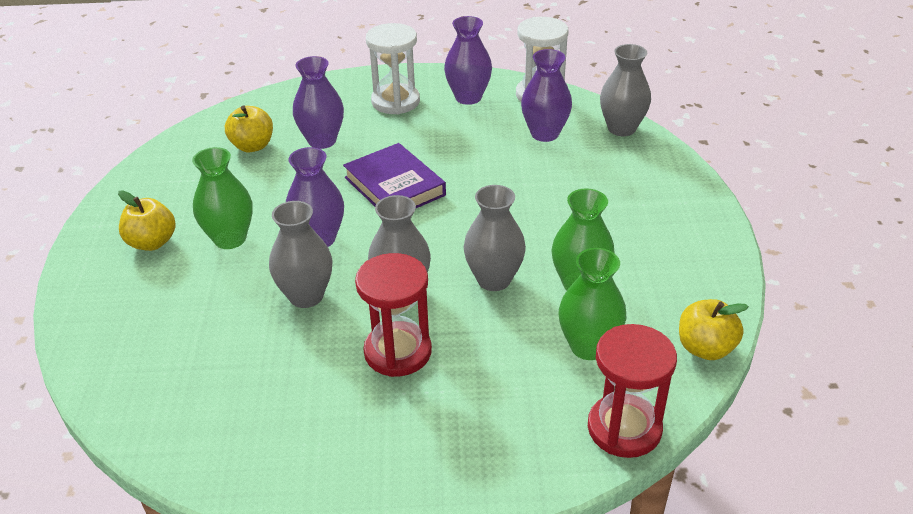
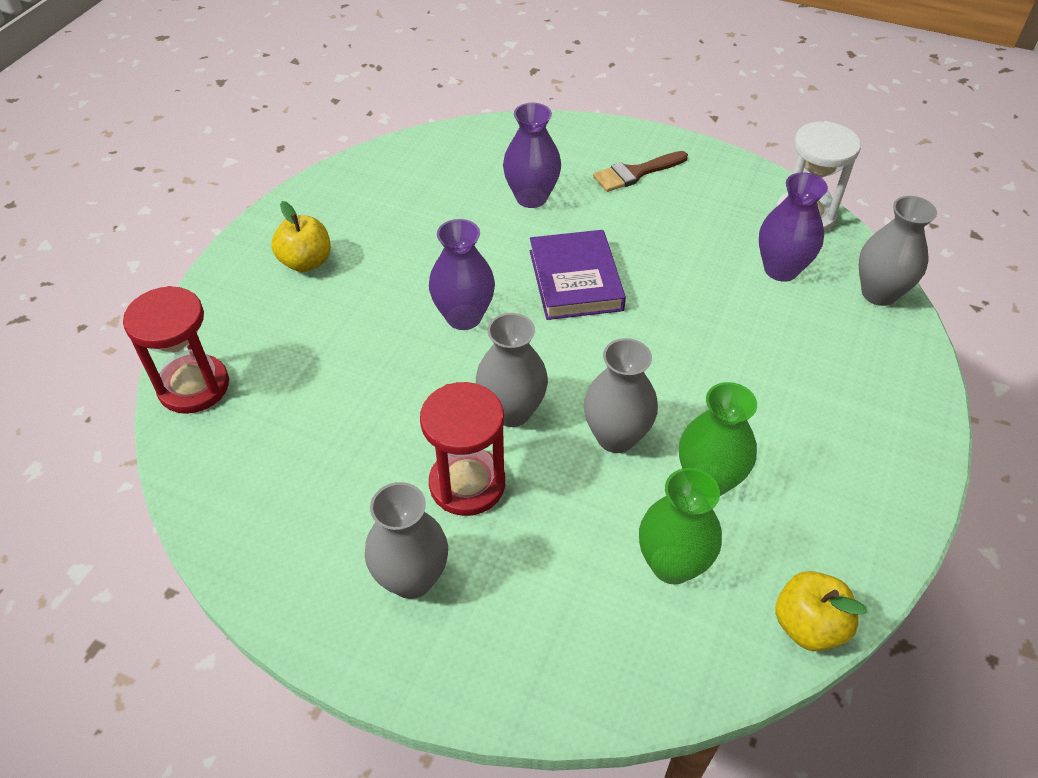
camera: 25 degrees right, 10 degrees up
green vase [192,147,252,249] -> none
yellow apple [225,105,273,152] -> none
grey vase [269,201,333,308] -> grey vase moved to [365,482,448,599]
white hourglass [366,23,420,114] -> brown brush [593,151,688,192]
purple vase [444,16,492,105] -> none
red hourglass [588,324,677,458] -> red hourglass moved to [123,286,229,414]

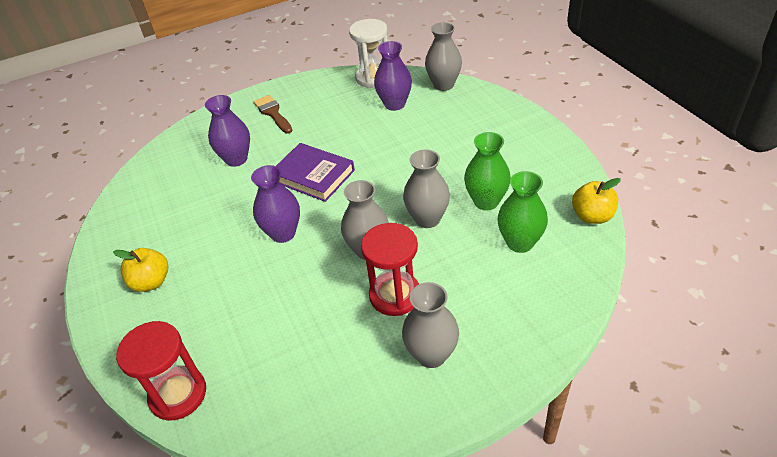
camera: 45 degrees left, 5 degrees down
brown brush [593,151,688,192] -> brown brush turned 135 degrees clockwise [254,95,293,133]

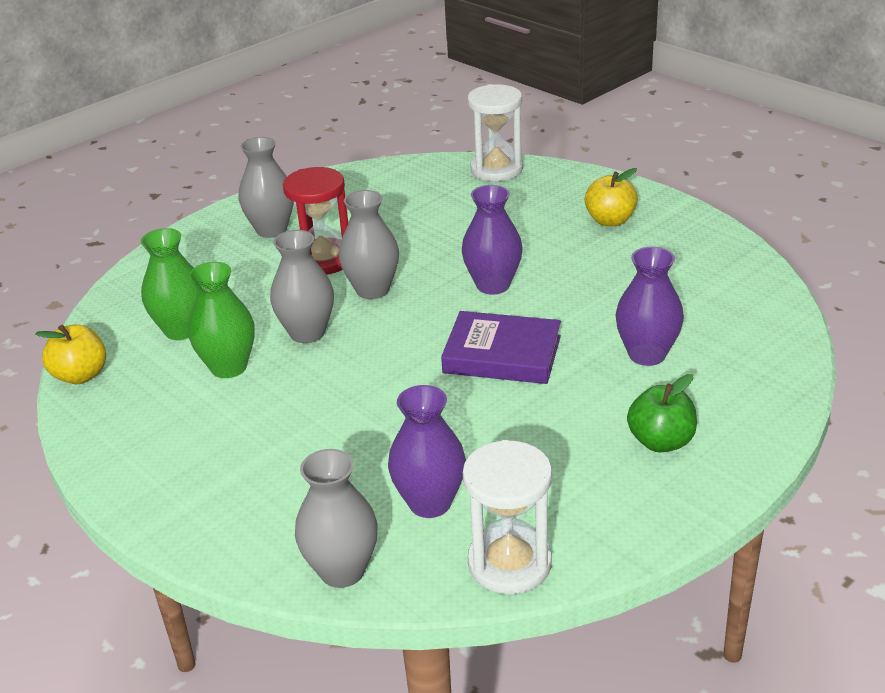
camera: 160 degrees right, 10 degrees down
red hourglass [116,321,206,421] -> white hourglass [467,84,523,181]
brown brush [254,95,293,133] -> green apple [627,374,697,452]

